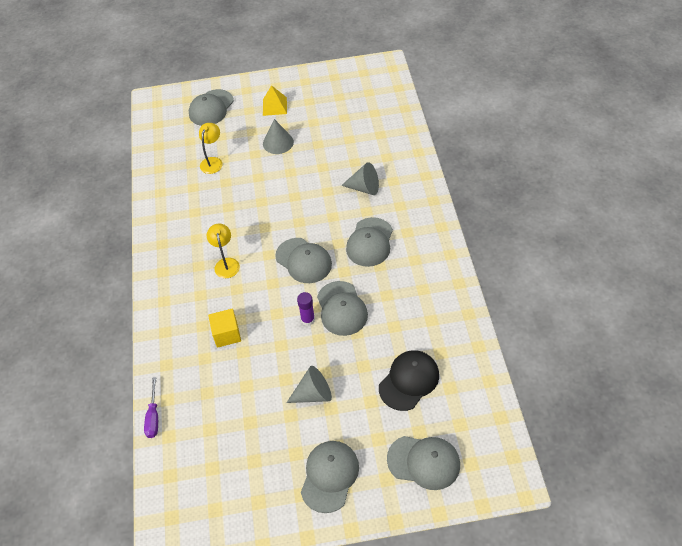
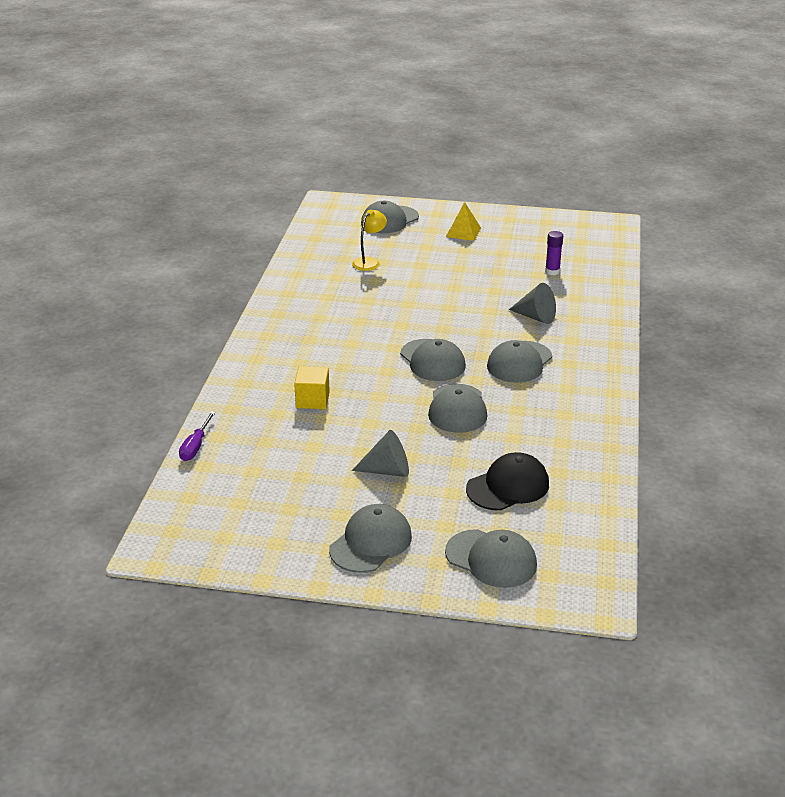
camera: 15 degrees right, 20 degrees down
yellow lamp [207,224,240,278] -> none
grey cone [263,119,294,154] -> none
purple glue stick [297,292,315,326] -> purple glue stick moved to [545,231,563,275]

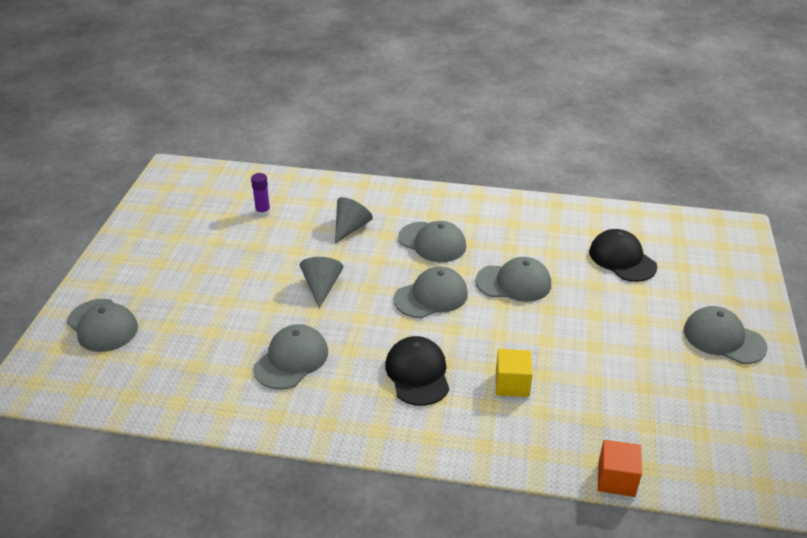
camera: 90 degrees left, 5 degrees up
purple screwdriver [179,411,216,461] -> orange cube [598,440,642,497]
yellow lamp [352,209,387,271] -> none
grey cone [352,430,409,477] -> grey cone moved to [300,257,344,308]
grey cap [445,529,537,588] -> grey cap moved to [253,324,328,390]
yellow pyramid [446,202,481,241] -> none
none -> black cap [385,336,449,406]

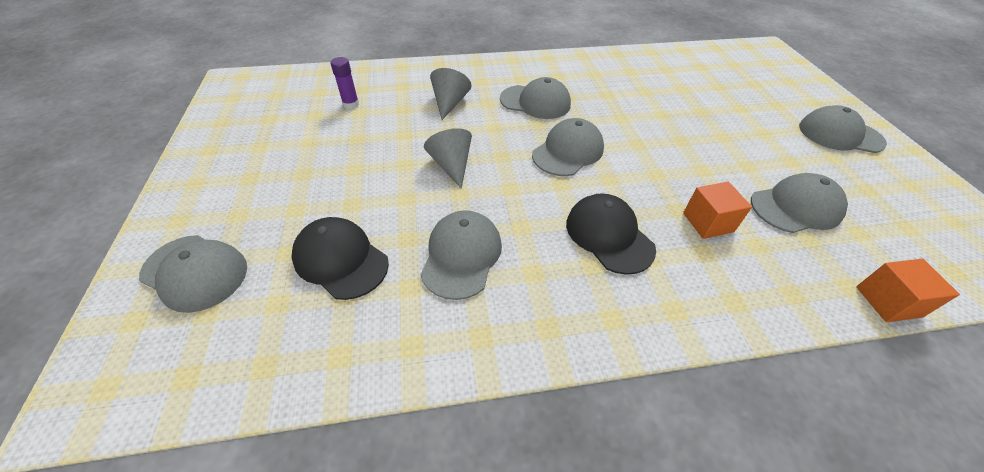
camera: 20 degrees left, 10 degrees up
grey cap [475,257,551,302] -> grey cap moved to [751,173,848,233]
yellow cube [496,349,533,397] -> orange cube [683,182,752,239]
black cap [589,229,657,282] -> black cap moved to [291,217,389,300]

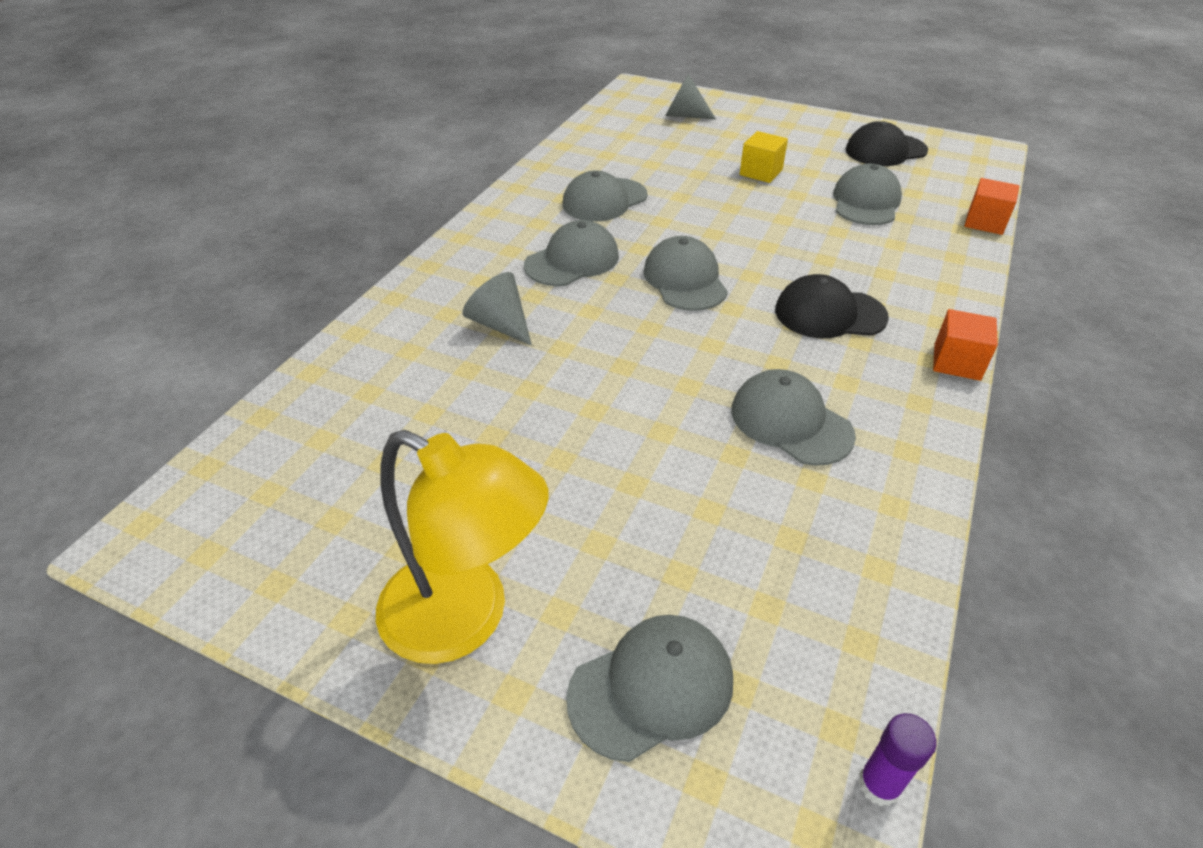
camera: 55 degrees left, 5 degrees down
black cap [291,217,389,300] -> black cap moved to [846,121,928,166]
purple glue stick [331,57,359,109] -> purple glue stick moved to [858,713,936,806]
grey cone [424,128,472,189] -> grey cone moved to [665,74,716,119]
orange cube [683,182,752,239] -> orange cube moved to [933,309,998,381]
grey cap [799,105,887,153] -> grey cap moved to [563,171,647,221]
none -> yellow lamp [376,430,549,664]
none -> yellow cube [740,131,788,183]

